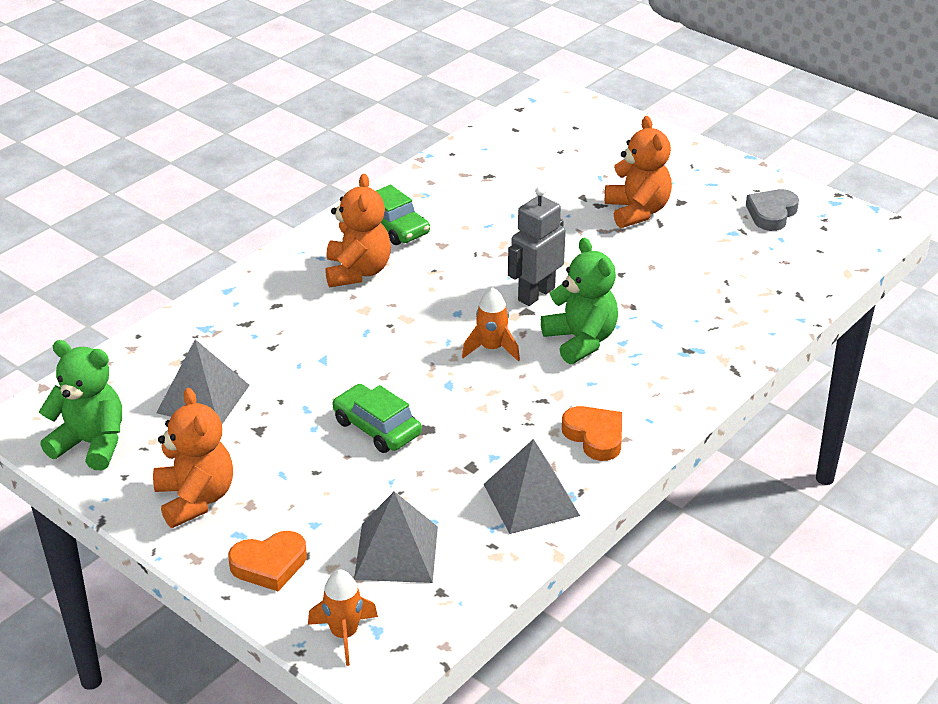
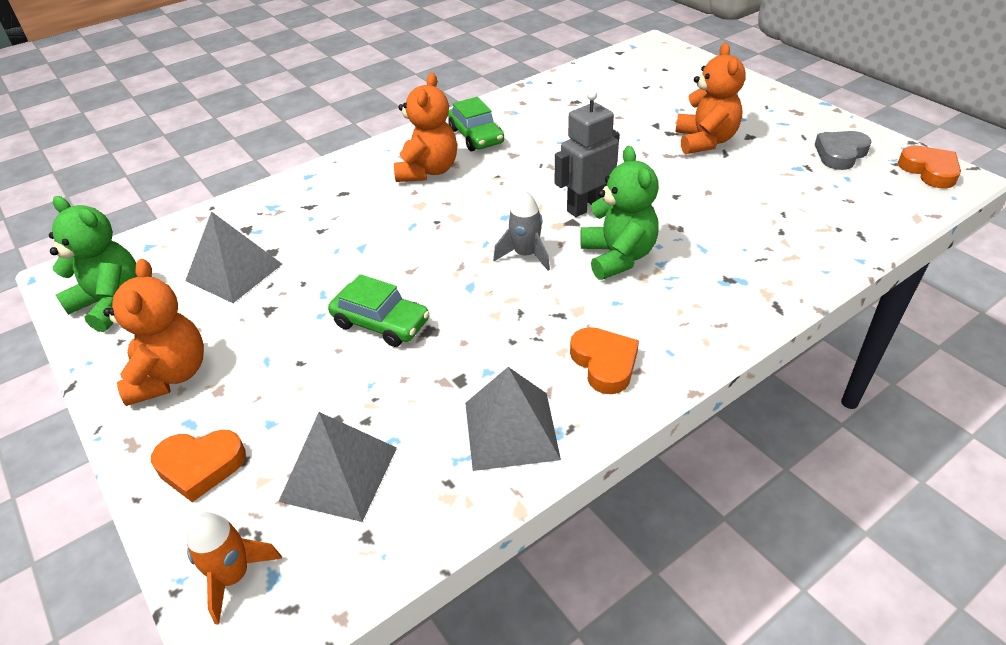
camera: 15 degrees right, 5 degrees up
green car [332,384,422,453] -> green car turned 150 degrees clockwise [328,274,430,347]
orange rocket [462,287,520,361] -> grey rocket [493,190,550,270]
none -> orange heart [898,145,961,189]

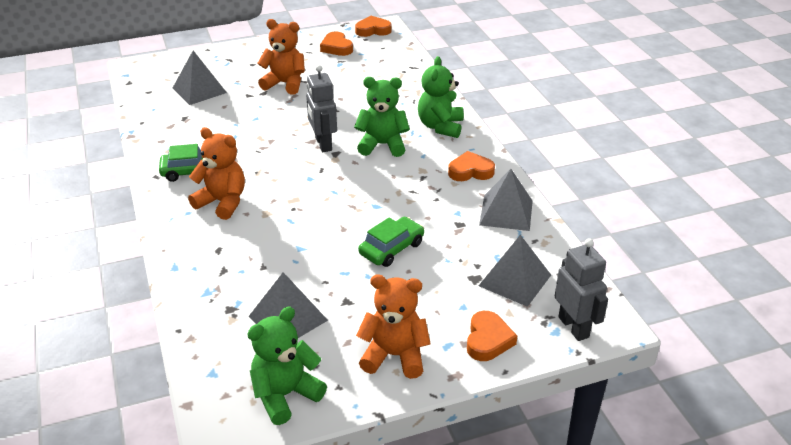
camera: 75 degrees left, 5 degrees down
orange rocket [186,512,282,624] -> grey robot [555,238,608,341]
grey rocket [493,190,550,270] -> none
grey heart [815,131,871,170] -> orange heart [320,32,353,56]
none -> grey pyramid [173,51,227,105]
none -> green teddy bear [418,56,464,138]

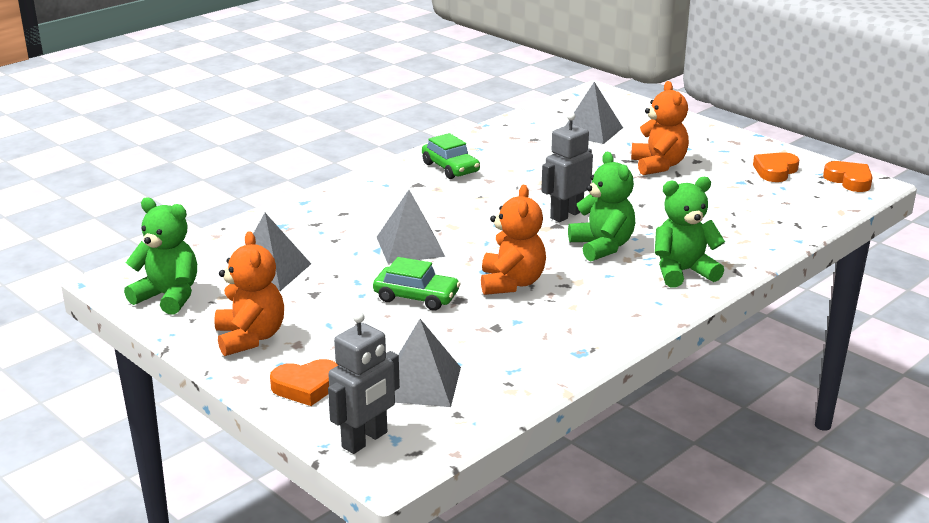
camera: 65 degrees right, 10 degrees down
orange teddy bear [188,127,245,220] -> orange teddy bear moved to [481,185,546,295]
orange heart [448,151,495,181] -> none
grey pyramid [479,169,533,231] -> grey pyramid moved to [377,190,445,264]

